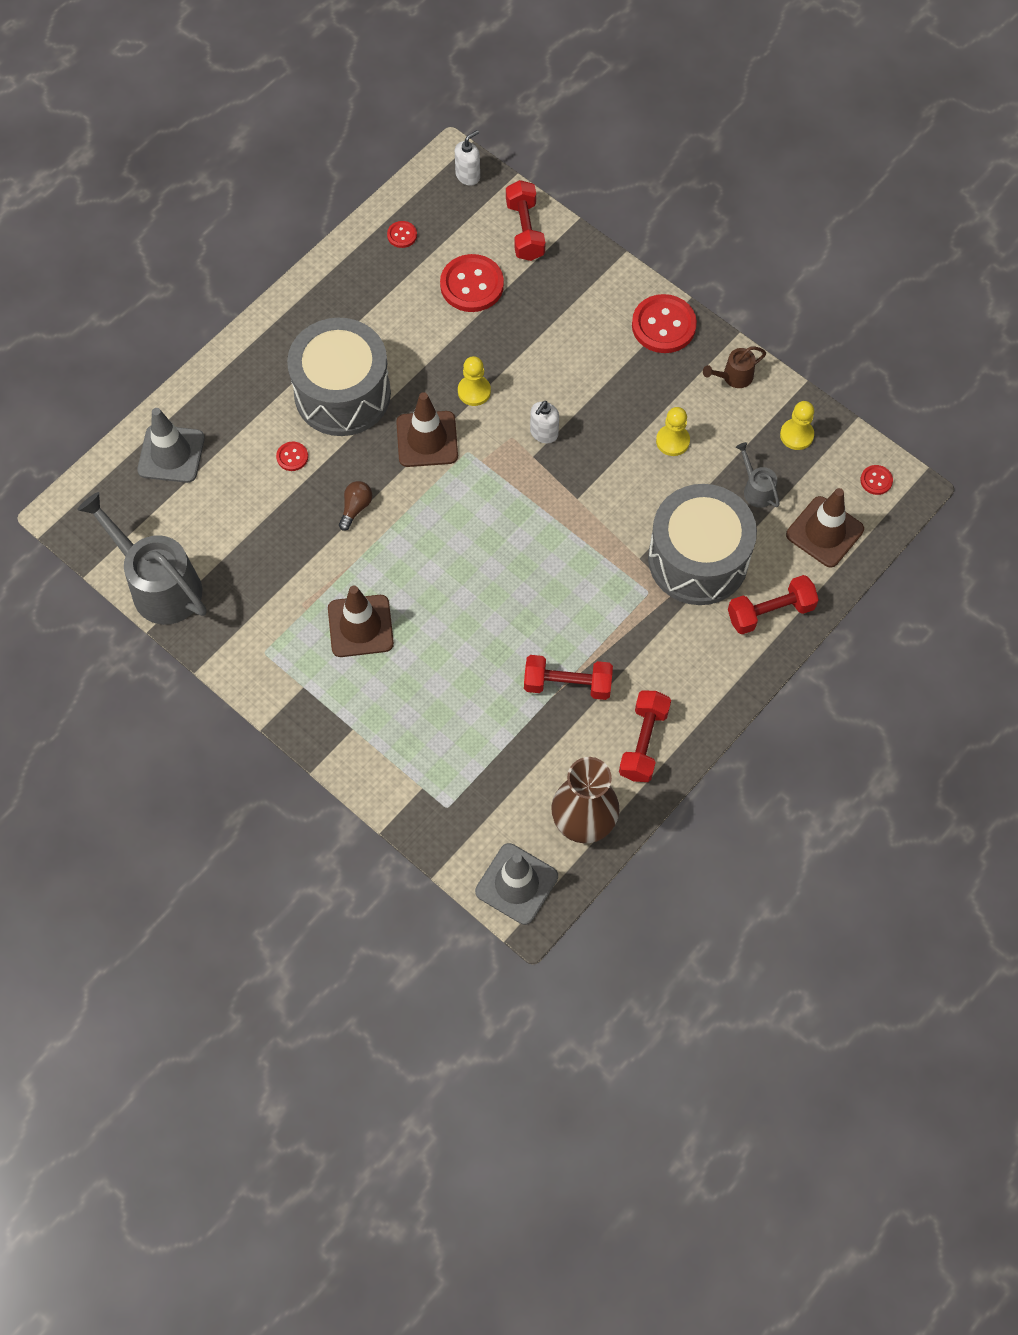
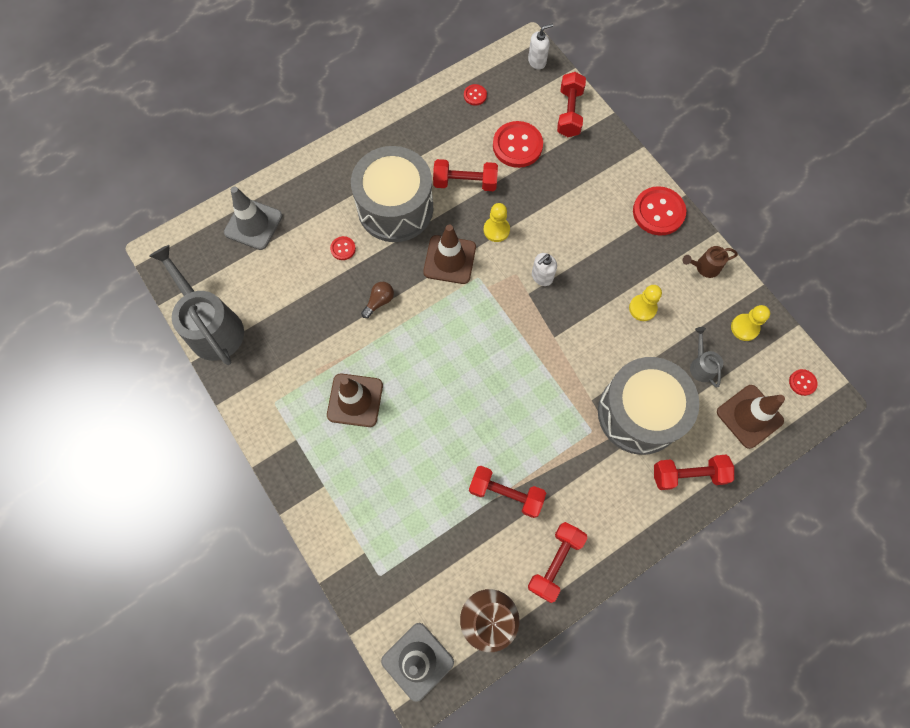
camera: 15 degrees right, 5 degrees up
none -> red dumbbell [433,159,498,191]

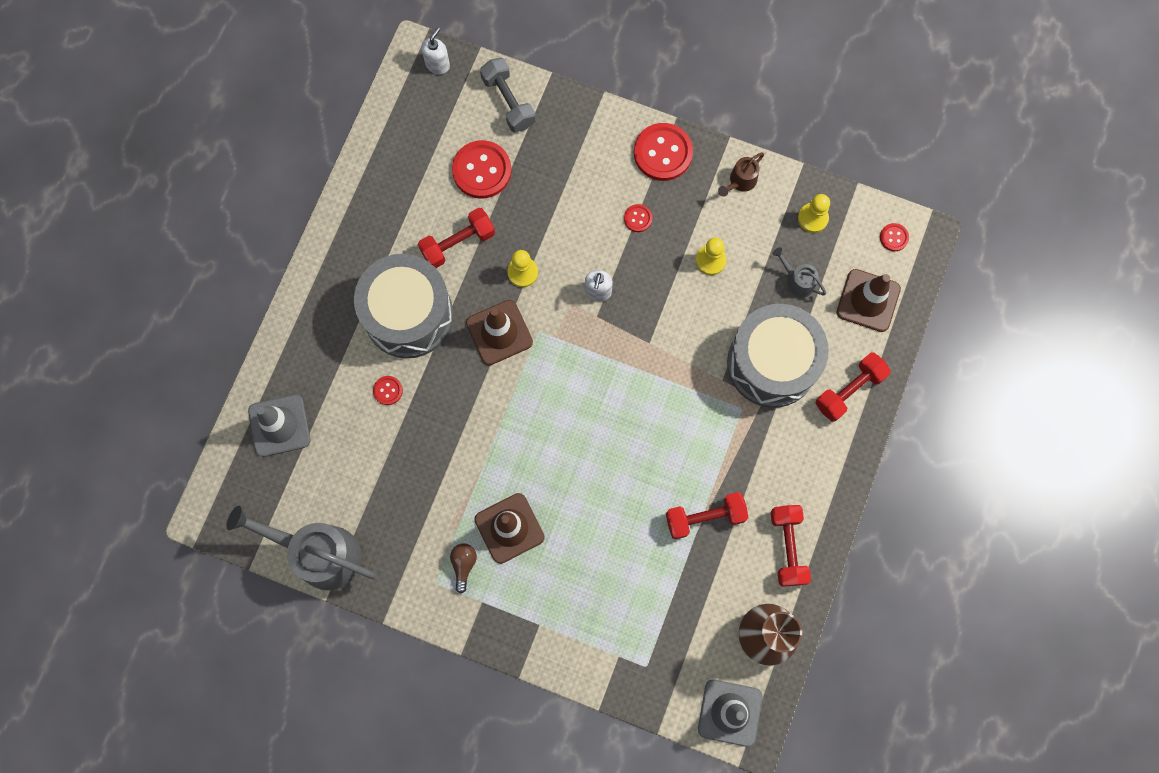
camera: 35 degrees left, 5 degrees up
brown light bulb [361,282,394,318] -> brown light bulb moved to [450,543,477,594]
red button [464,84,487,106] -> red button moved to [624,204,652,232]
red dumbbell [557,72,586,137] -> grey dumbbell [480,58,536,132]

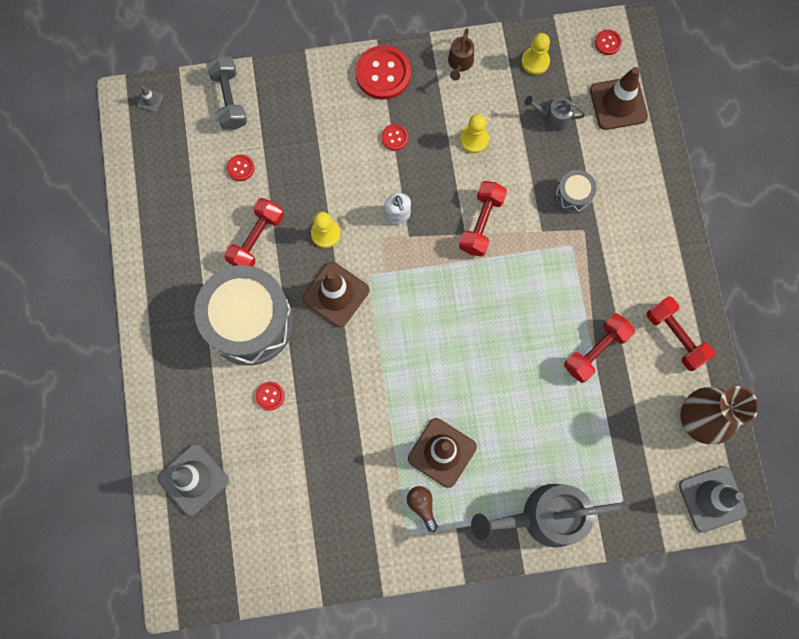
camera: 30 degrees left, 0 degrees up
grey watering can [226,506,377,590] -> grey watering can moved to [471,484,623,547]
white soap dispenser [421,27,450,74] -> grey traffic cone [137,86,164,112]
red button [452,140,512,199] -> red button [227,154,254,181], size x0.48
grey dumbbell [480,58,536,132] -> grey dumbbell turned 45 degrees clockwise [207,56,247,130]
grey drum [727,304,829,408] -> grey drum [556,170,597,213], size x0.43
red dumbbell [816,353,891,422] -> red dumbbell moved to [459,181,507,257]

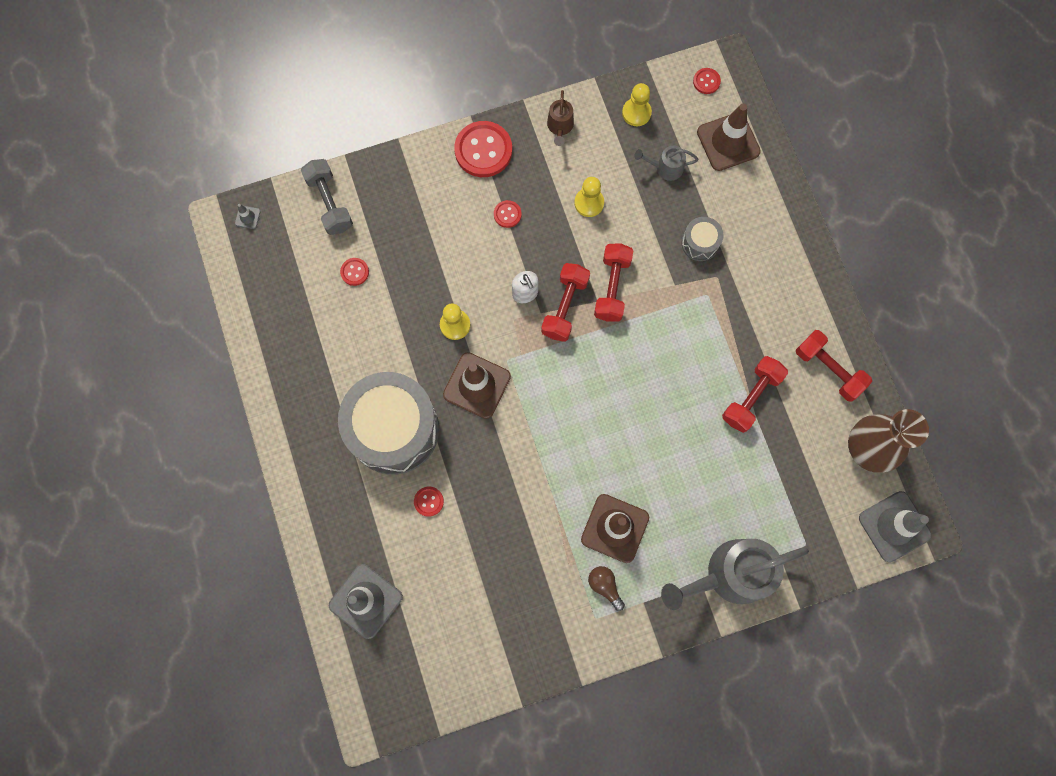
camera: 10 degrees left, 0 degrees up
red dumbbell [224,198,284,266] -> red dumbbell moved to [541,263,590,342]

